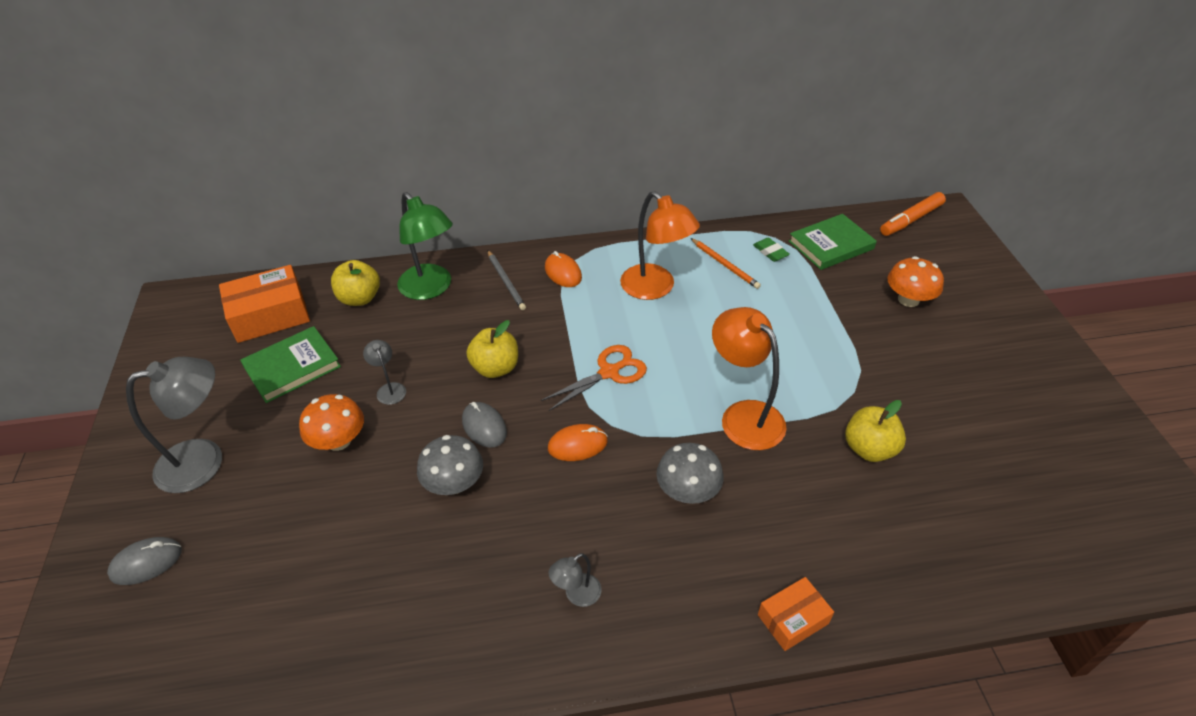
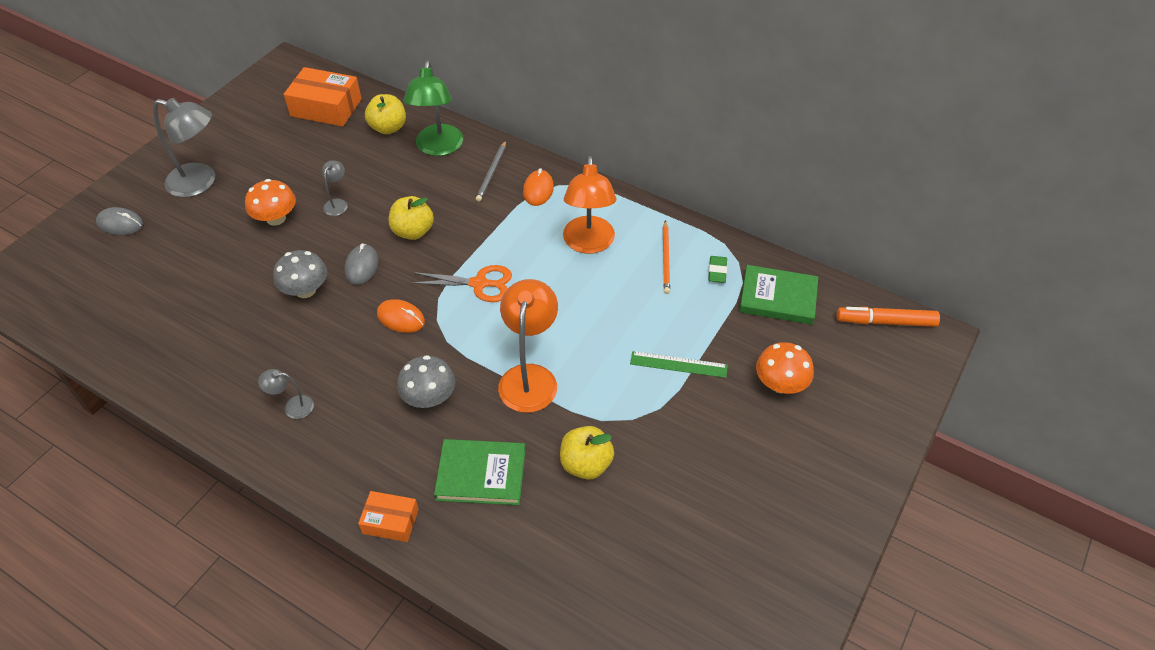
camera: 40 degrees right, 5 degrees up
green book [240,326,341,403] -> green book moved to [434,439,526,505]
none -> green ruler [630,351,728,378]

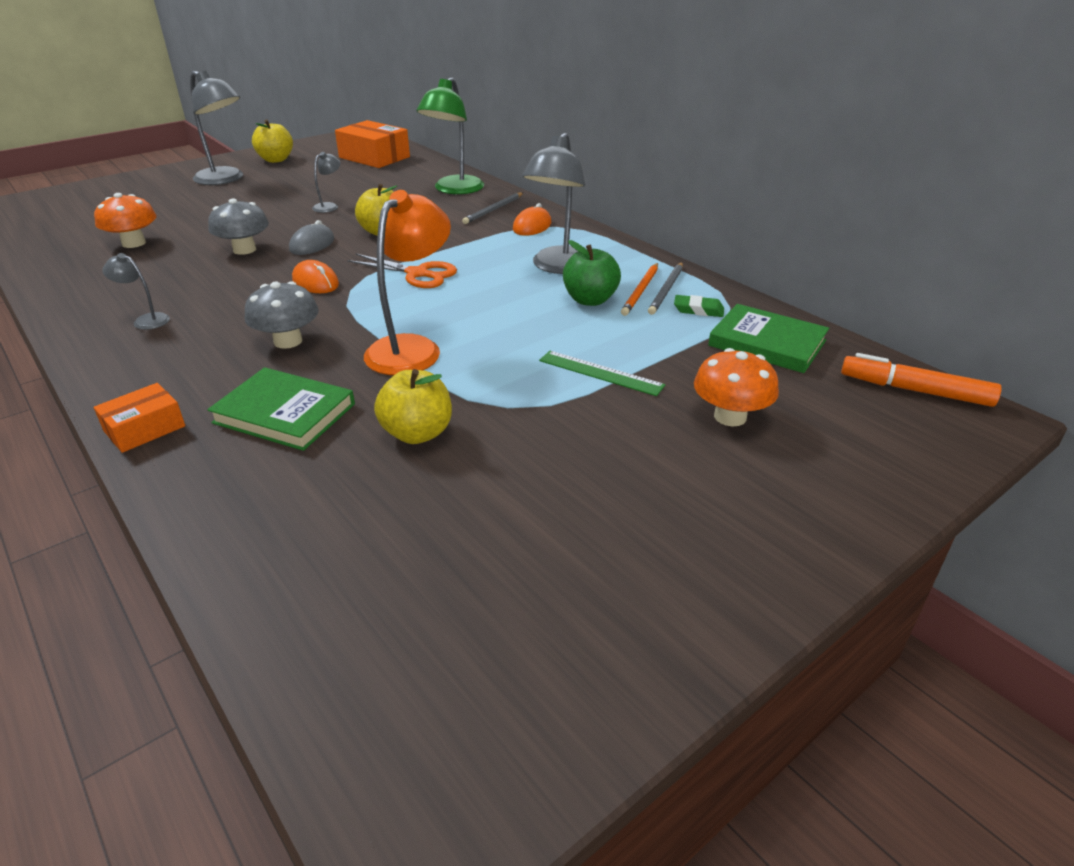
camera: 20 degrees right, 15 degrees down
grey mouse [96,207,143,235] -> none
orange mushroom [245,179,296,226] -> orange mushroom moved to [94,193,157,248]
orange box [358,491,419,542] -> orange box turned 75 degrees counterclockwise [94,383,185,453]
yellow apple [365,94,406,134] -> yellow apple moved to [252,120,293,163]
orange lamp [563,156,616,254] -> grey lamp [522,133,585,274]
green eraser [708,256,727,283] -> green eraser turned 75 degrees clockwise [674,295,724,317]
none -> green apple [563,240,621,306]
none -> grey pencil [648,262,683,315]

